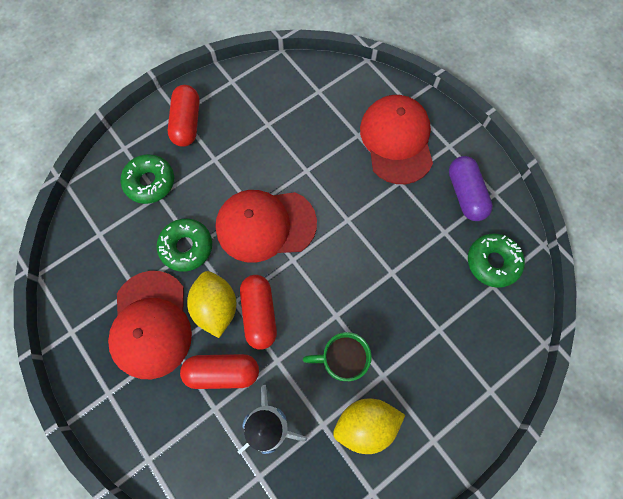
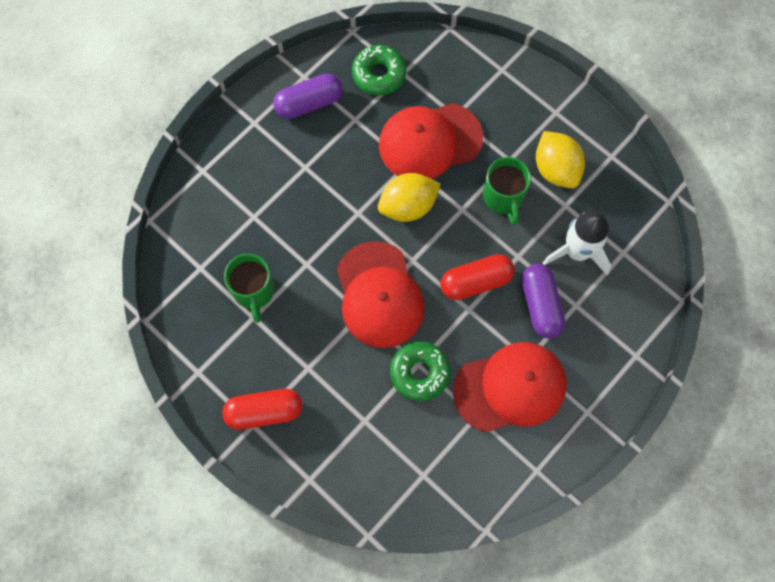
camera: 100 degrees left, 0 degrees up
green donut [121,154,174,204] -> none
red capsule [180,354,259,389] -> purple capsule [522,264,565,338]
yellow lemon [187,271,236,338] -> yellow lemon moved to [378,173,440,222]
red cap [360,95,433,184] -> red cap moved to [379,103,483,179]
none -> green mug [224,253,275,323]

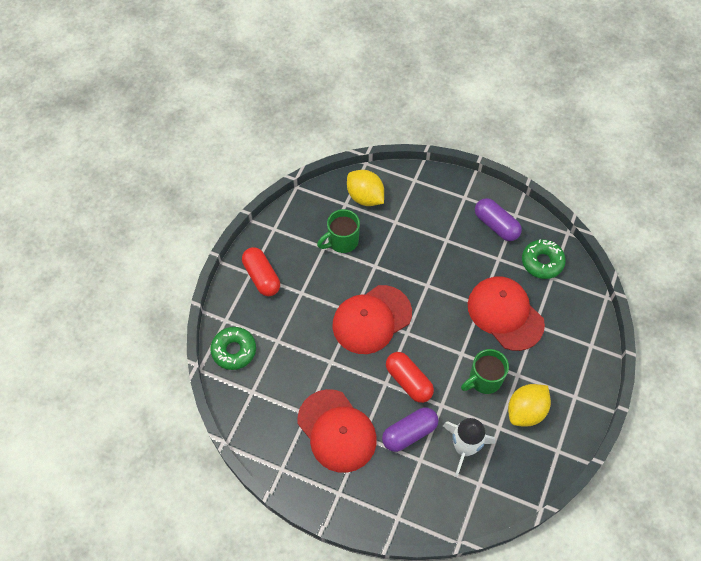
camera: 70 degrees right, 10 degrees down
yellow lemon [378,173,440,222] -> yellow lemon moved to [347,170,384,206]
green donut [390,341,450,401] -> green donut moved to [211,327,256,370]

